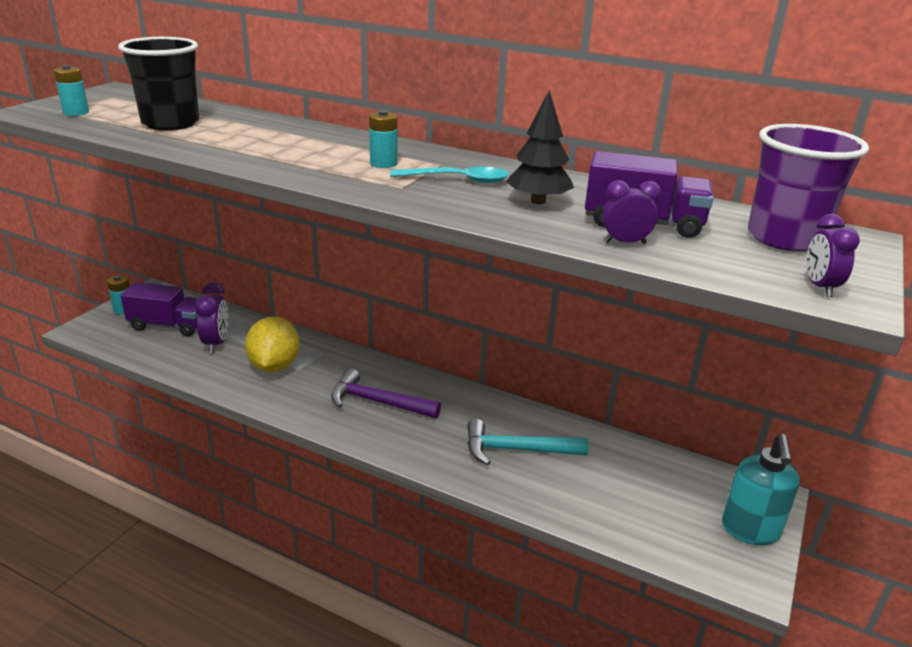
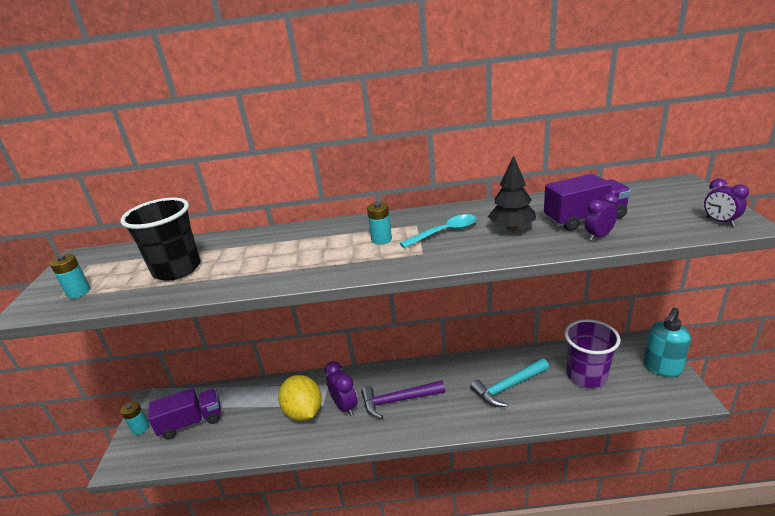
camera: 25 degrees left, 0 degrees up
purple clock [195,282,229,353] -> purple clock moved to [324,361,358,416]
turquoise soap dispenser [722,434,800,545] -> turquoise soap dispenser turned 60 degrees clockwise [644,308,691,377]
purple cup [748,124,869,252] -> purple cup moved to [564,319,621,388]

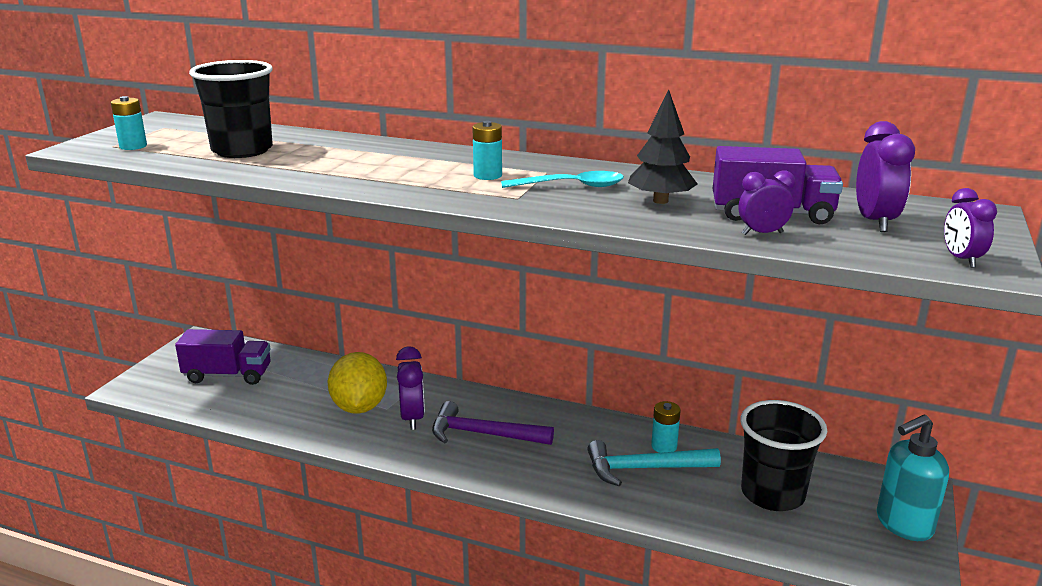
camera: 20 degrees right, 5 degrees down
turquoise battery [121,401,149,435] -> turquoise battery moved to [651,401,681,453]
purple cup [564,319,621,388] -> black cup [740,400,827,511]
none -> purple clock [856,121,915,232]

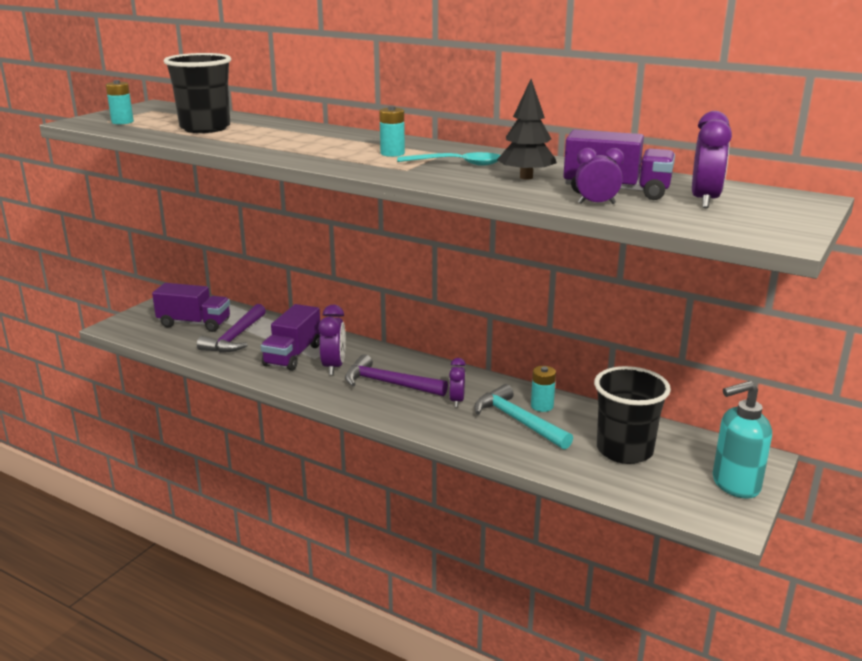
camera: 10 degrees right, 0 degrees up
yellow lemon [328,352,387,414] -> purple truck [261,304,320,371]
turquoise hammer [587,440,721,486] -> turquoise hammer turned 45 degrees clockwise [474,384,573,450]
purple clock [944,188,997,268] -> purple clock moved to [449,358,466,407]
none -> purple hammer [197,304,266,353]

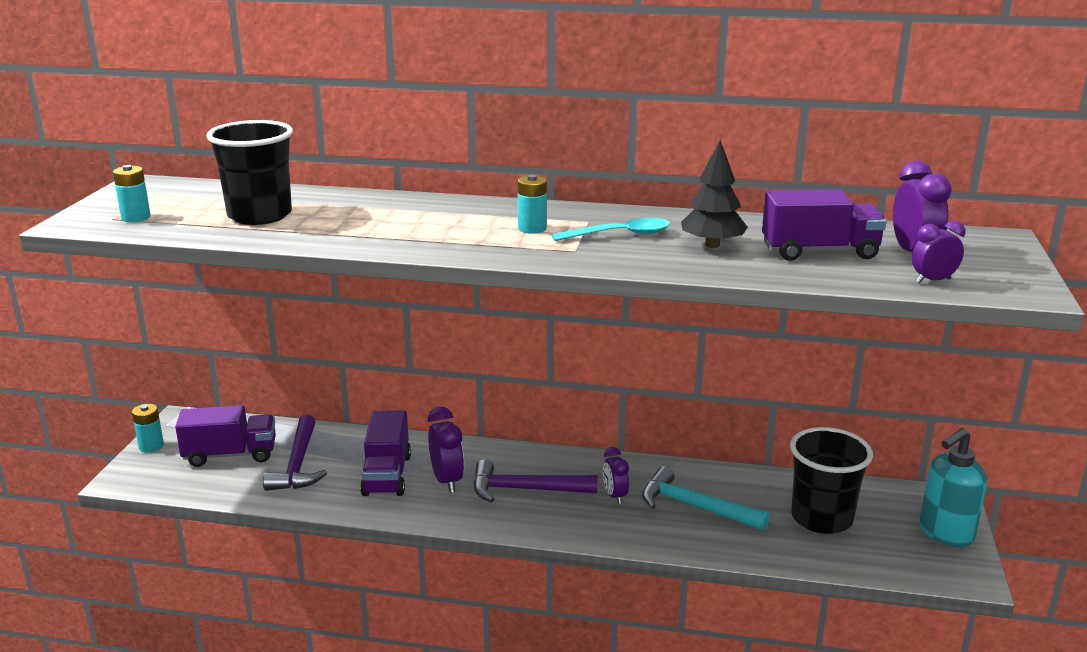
camera: 20 degrees left, 0 degrees up
turquoise battery [531,366,556,412] -> turquoise battery moved to [132,404,164,453]
purple clock [575,148,624,204] -> purple clock moved to [912,221,966,284]

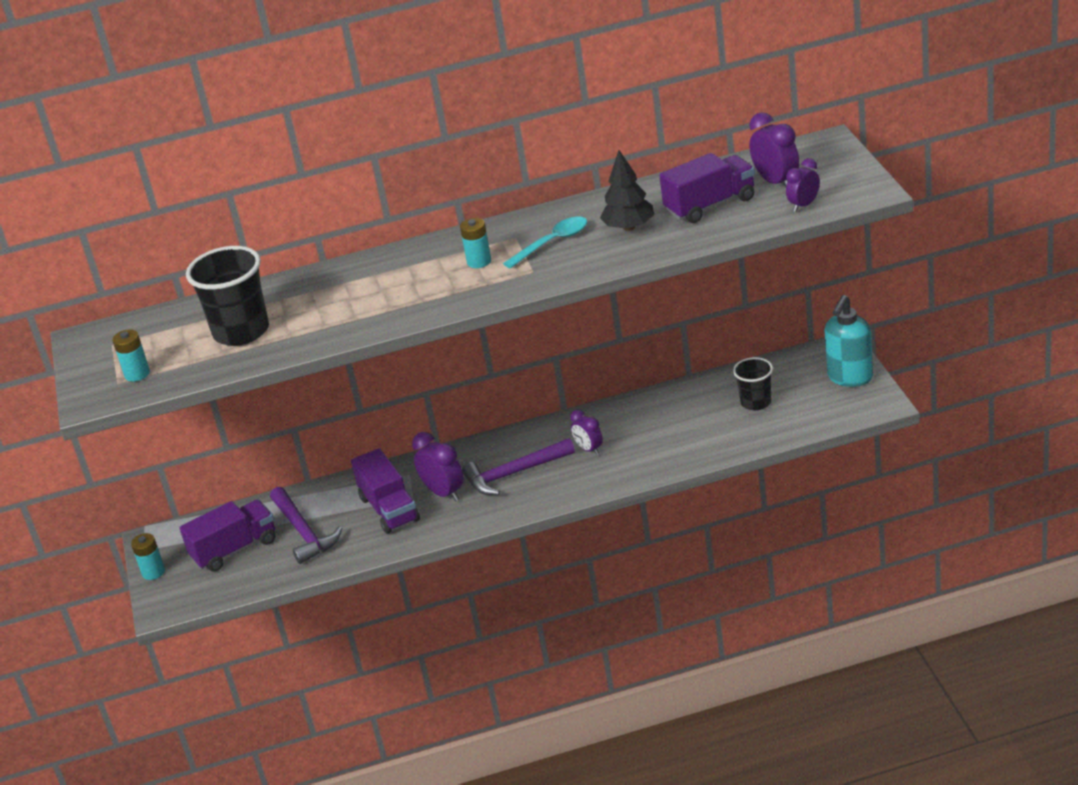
camera: 20 degrees left, 10 degrees up
turquoise hammer [642,466,770,531] -> none
black cup [790,427,873,534] -> black cup [733,357,773,410], size x0.60

